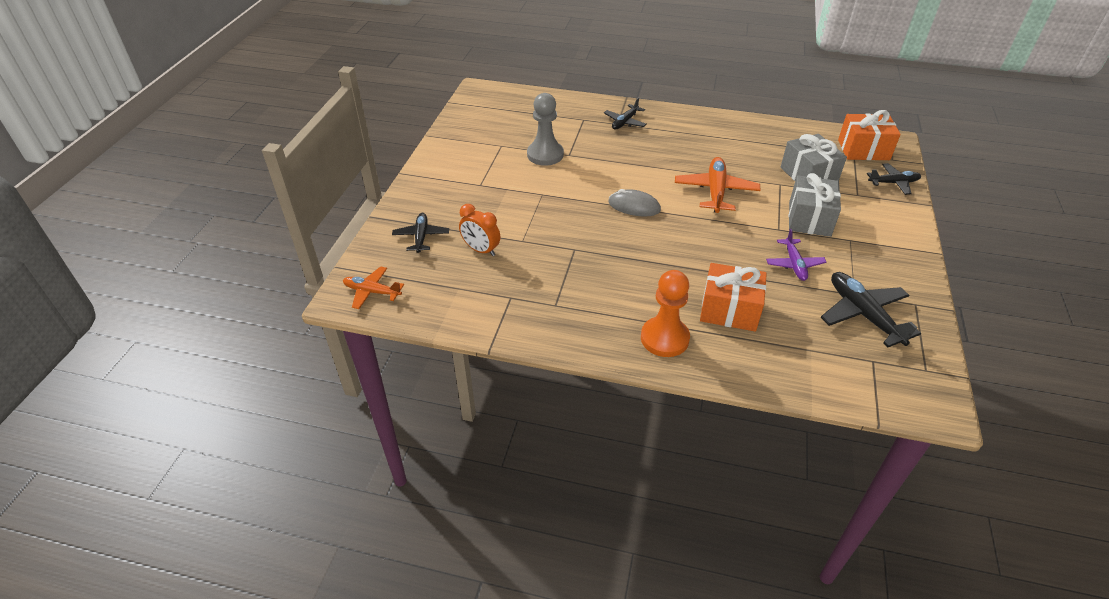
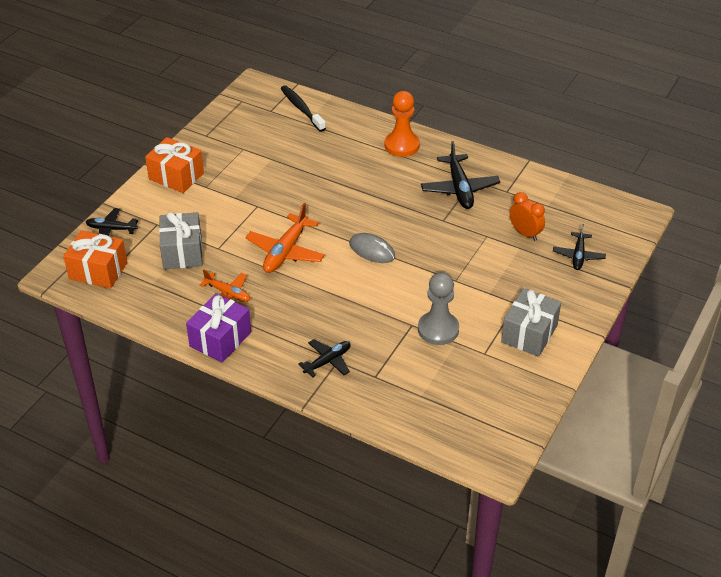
camera: 165 degrees left, 0 degrees up
orange plane [343,266,404,309] -> orange plane moved to [199,269,250,302]
orange gift [700,263,767,332] -> orange gift moved to [145,137,204,193]
purple plane [766,229,827,281] -> none
grey gift [789,173,841,237] -> grey gift moved to [501,288,561,357]
black plane [821,272,921,347] -> black plane moved to [421,141,500,209]
none -> purple gift [186,293,251,363]
none -> black toothbrush [281,85,326,132]

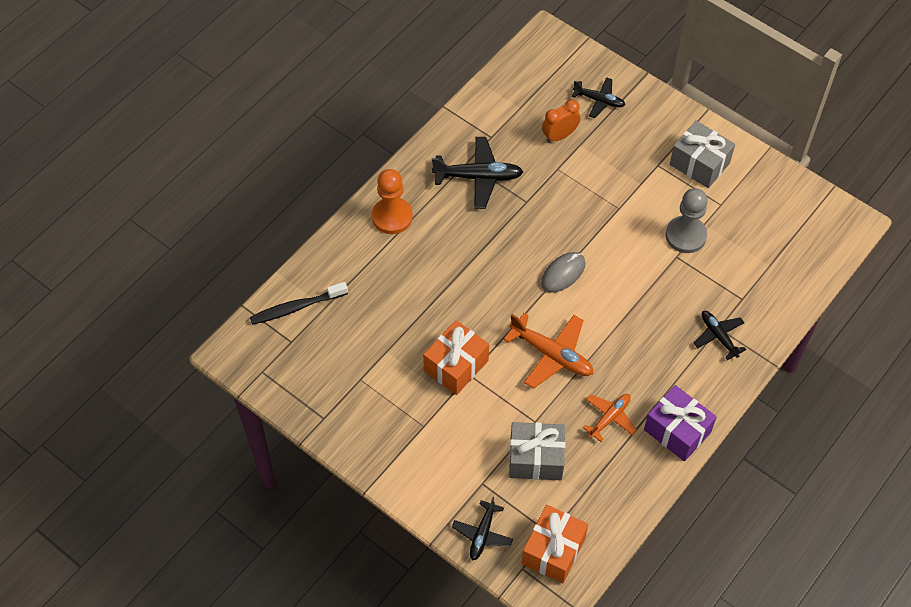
camera: 80 degrees left, 15 degrees up
orange gift [145,137,204,193] -> orange gift moved to [423,320,489,395]

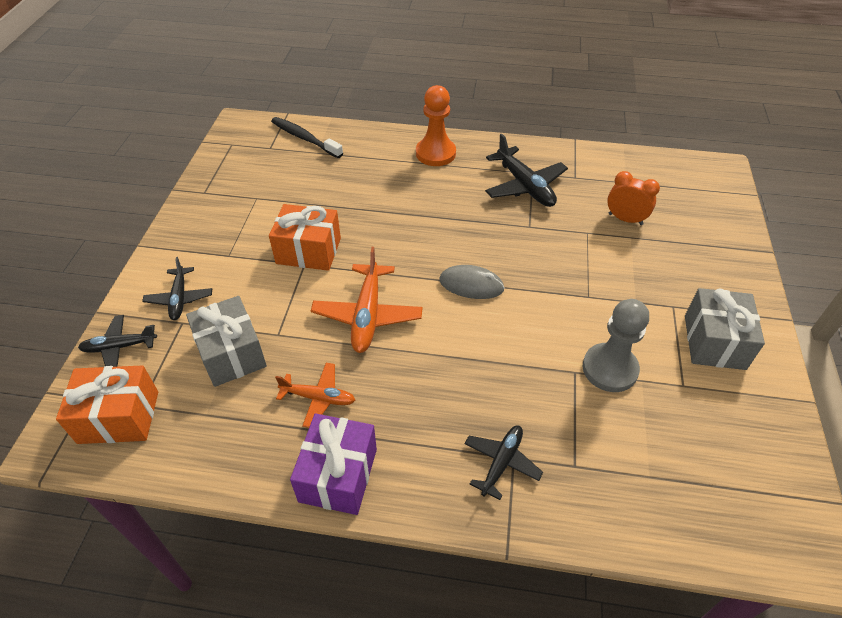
camera: 60 degrees right, 10 degrees down
black plane [572,77,625,118] -> black plane moved to [142,257,212,320]

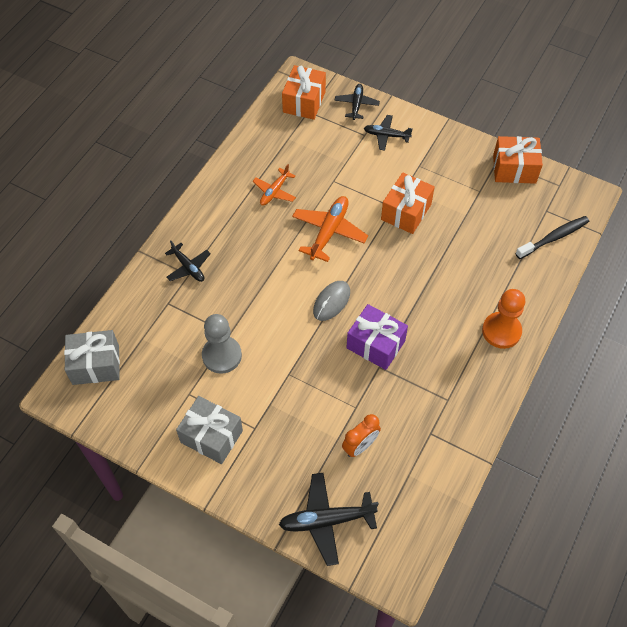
camera: 110 degrees right, 10 degrees up
grey gift [186,296,267,387] -> grey gift moved to [64,330,120,385]
purple gift [290,414,377,515] -> purple gift moved to [346,304,408,370]
orange plane [311,247,423,353] -> orange plane turned 90 degrees clockwise [292,196,368,262]
black plane [485,134,568,207] -> black plane moved to [279,473,379,566]
none -> orange gift [493,136,543,184]

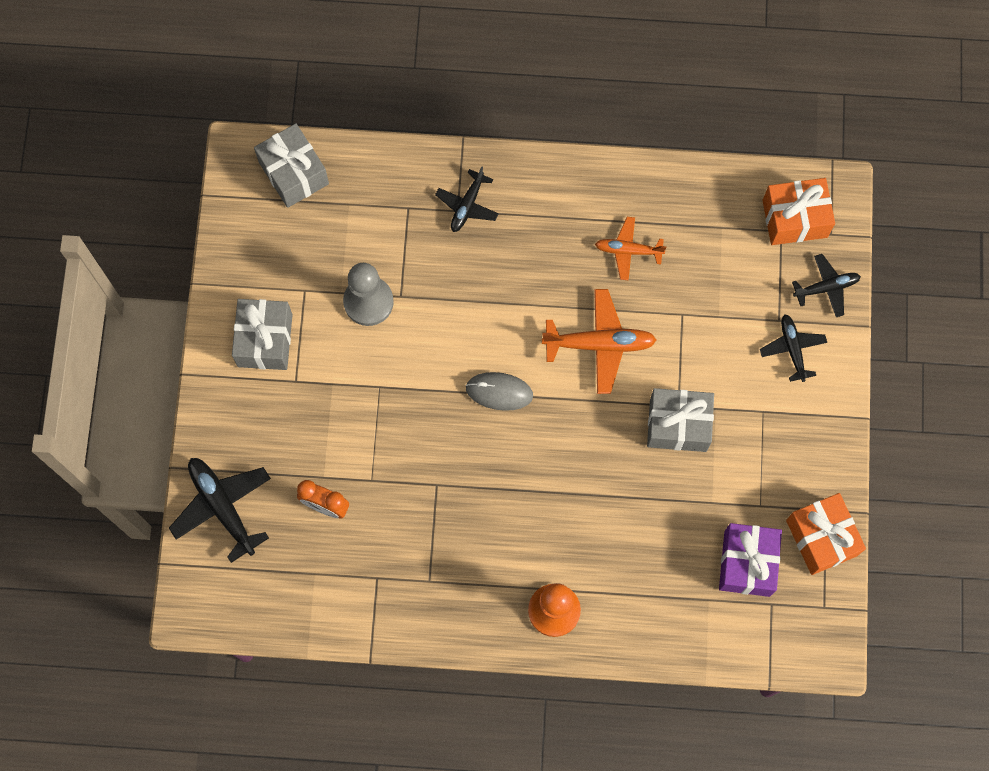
camera: 65 degrees right, 15 degrees up
purple gift [346,304,408,370] -> purple gift moved to [719,523,782,597]
orange gift [381,172,435,234] -> grey gift [647,388,714,452]
black toothbrush [515,216,589,259] -> none

